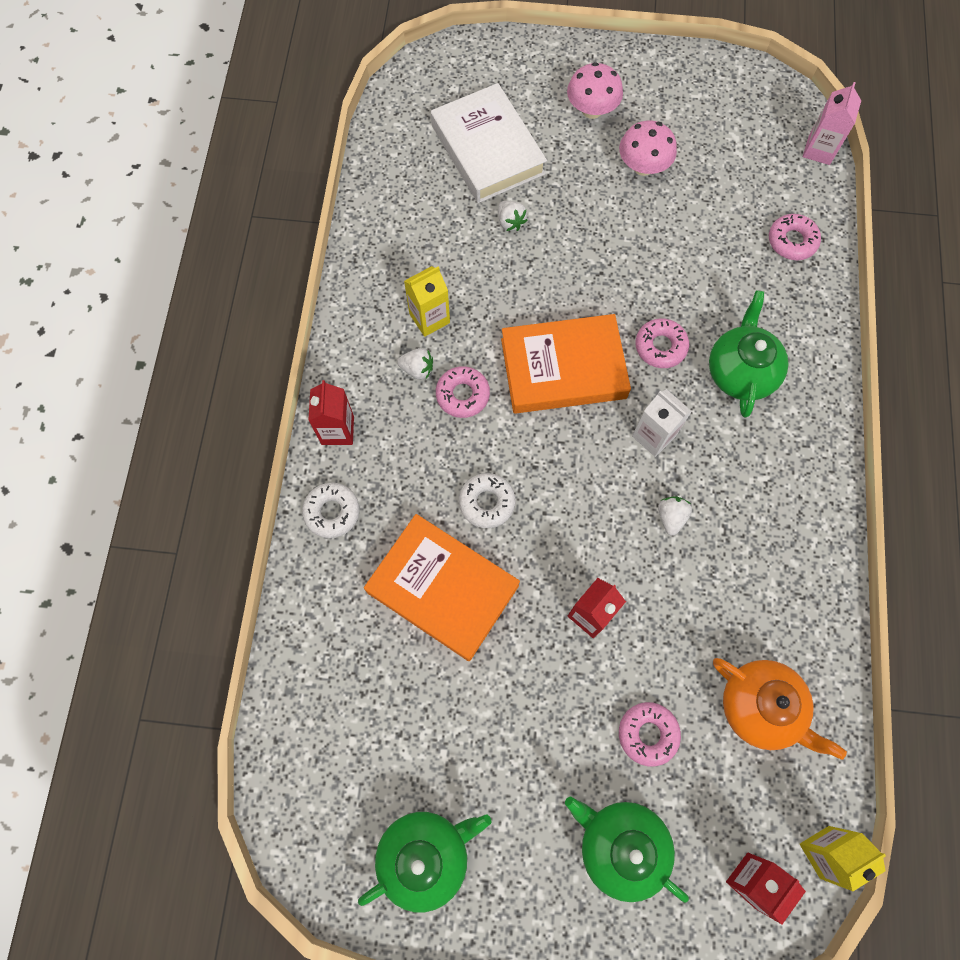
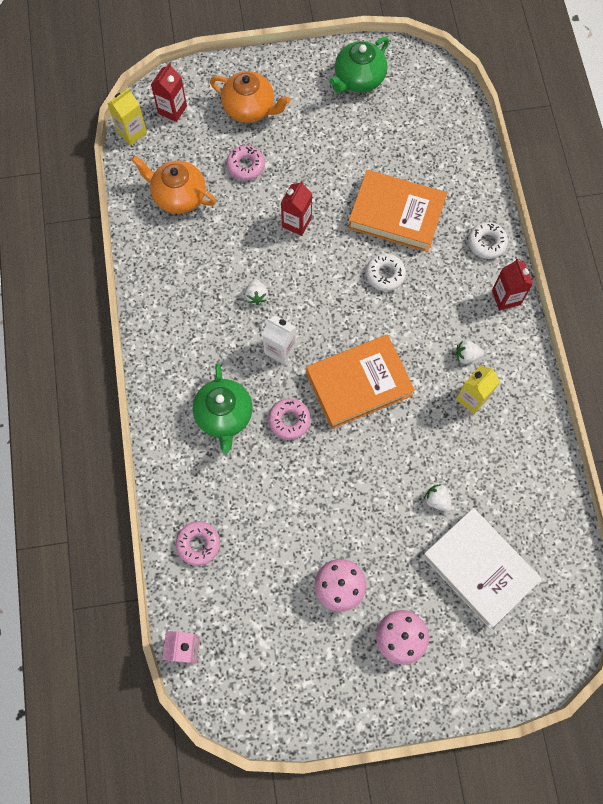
camera: 165 degrees right, 0 degrees up
pink donut [436,366,490,418] -> none
green teapot [565,797,689,903] -> orange teapot [210,71,291,123]

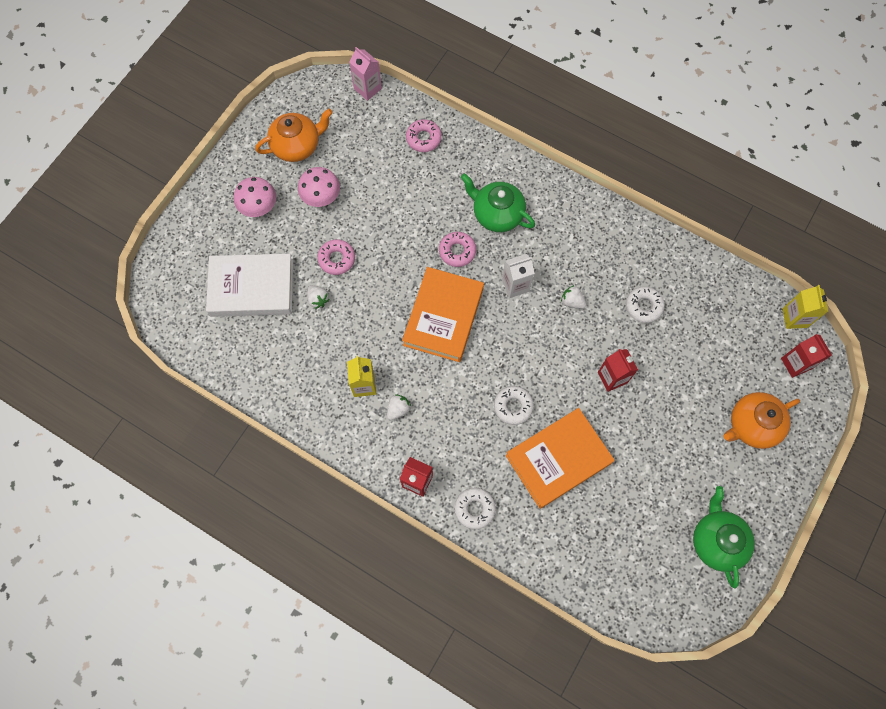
camera: 130 degrees right, 0 degrees up
orange teapot [131,156,216,214] -> orange teapot moved to [255,109,333,162]
pink donut [226,145,265,180] -> pink donut moved to [317,239,355,275]
white strawberry [424,484,452,512] -> white strawberry turned 60 degrees clockwise [307,285,330,309]
none -> white donut [626,287,665,323]

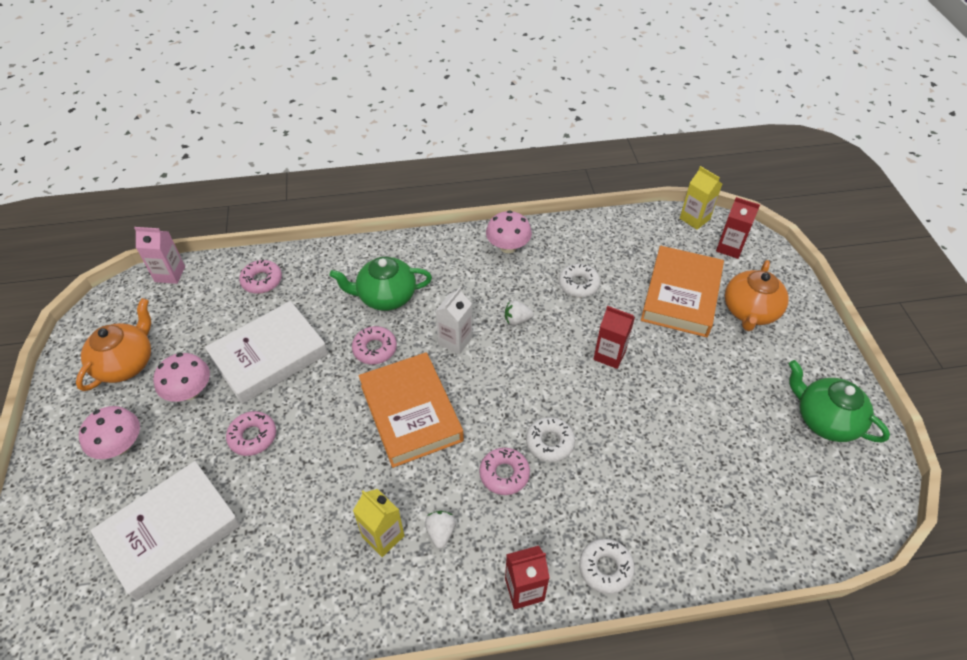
camera: 40 degrees left, 20 degrees down
white strawberry [307,285,330,309] -> none
orange book [505,408,614,509] -> orange book moved to [641,246,724,337]
none -> white book [205,301,328,404]
none -> pink donut [480,448,530,495]
none -> pink mushroom [486,211,532,253]

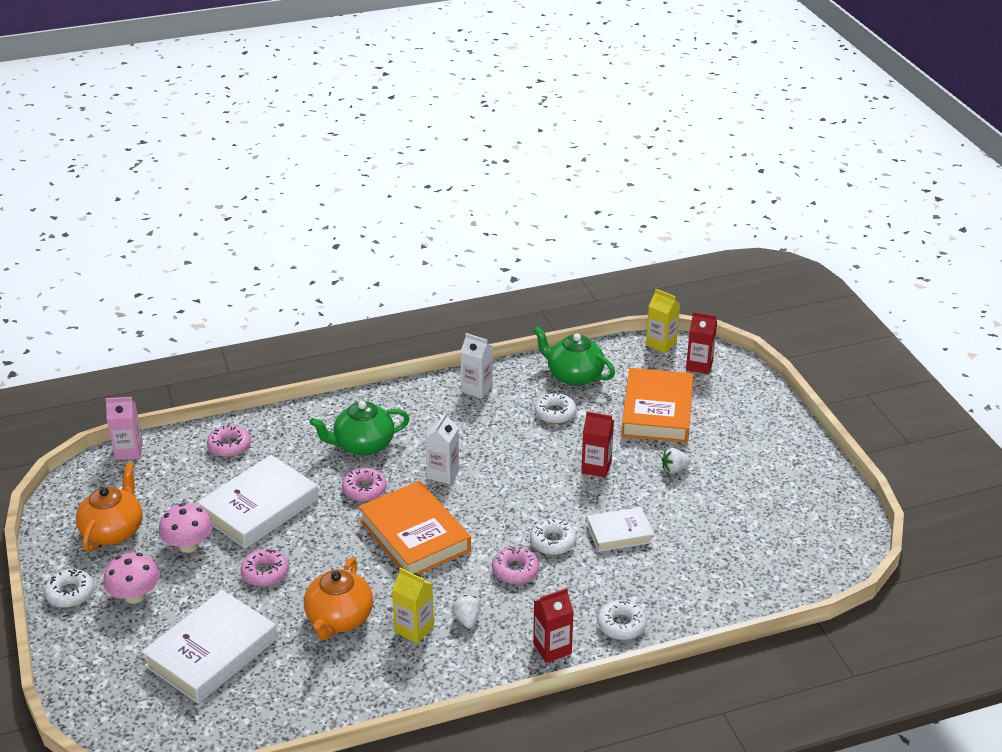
camera: 10 degrees left, 15 degrees down
pink mushroom [486,211,532,253] -> white carton [460,333,493,399]
white strawberry [505,301,534,326] -> white strawberry moved to [662,448,691,473]
orange teapot [725,260,789,331] -> orange teapot moved to [304,558,373,640]
green teapot [789,360,890,442] -> green teapot moved to [533,326,615,386]
none -> white donut [44,569,94,608]
none -> white book [587,507,654,552]

